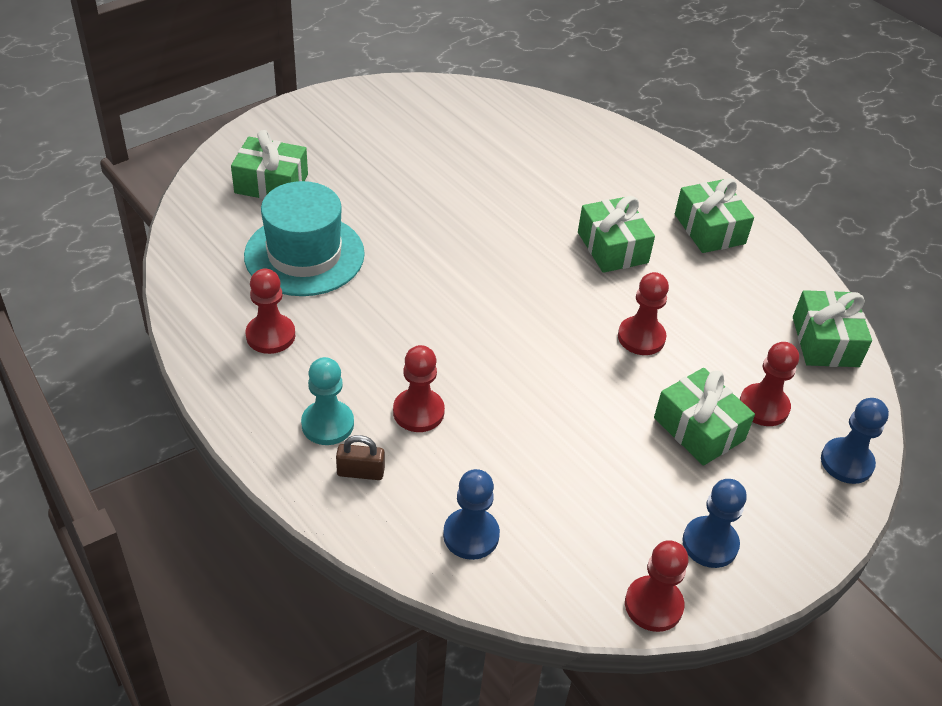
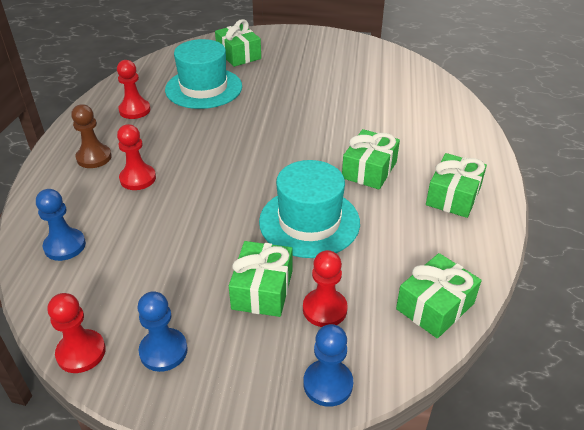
camera: 50 degrees right, 5 degrees down
turquoise pawn [301,357,354,445] -> brown pawn [71,104,112,168]
brown padlock [336,435,385,480] -> none
red pawn [618,272,669,355] -> turquoise hat [259,160,360,258]

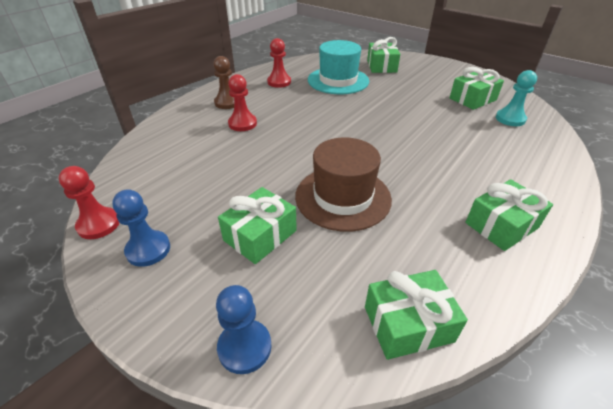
camera: 30 degrees right, 0 degrees up
blue pawn [36,189,86,261] -> none
turquoise hat [259,160,360,258] -> brown hat [295,138,392,232]
red pawn [303,250,348,327] -> none
green gift [342,129,400,190] -> green gift moved to [450,67,504,110]
none -> turquoise pawn [496,70,537,126]

